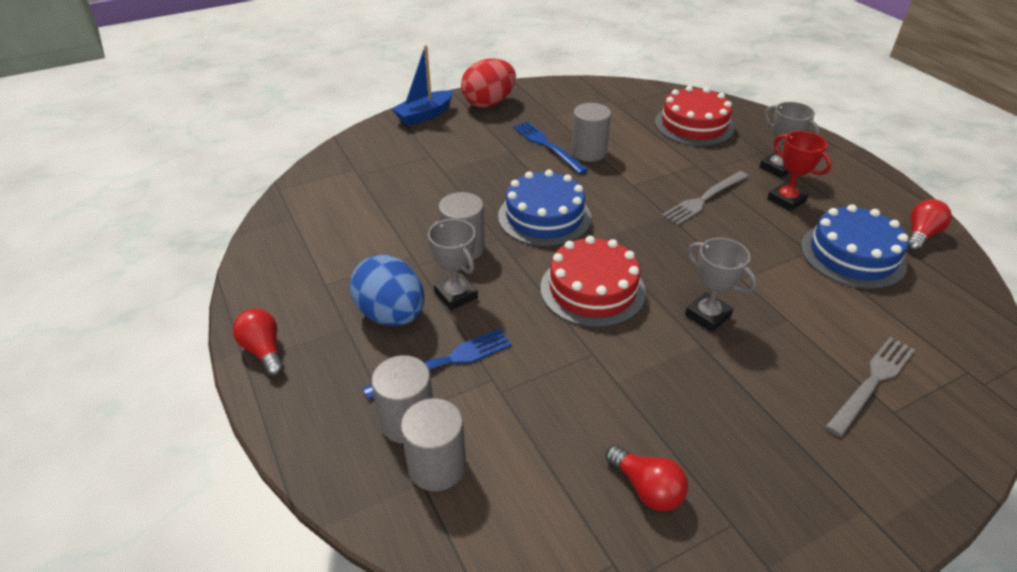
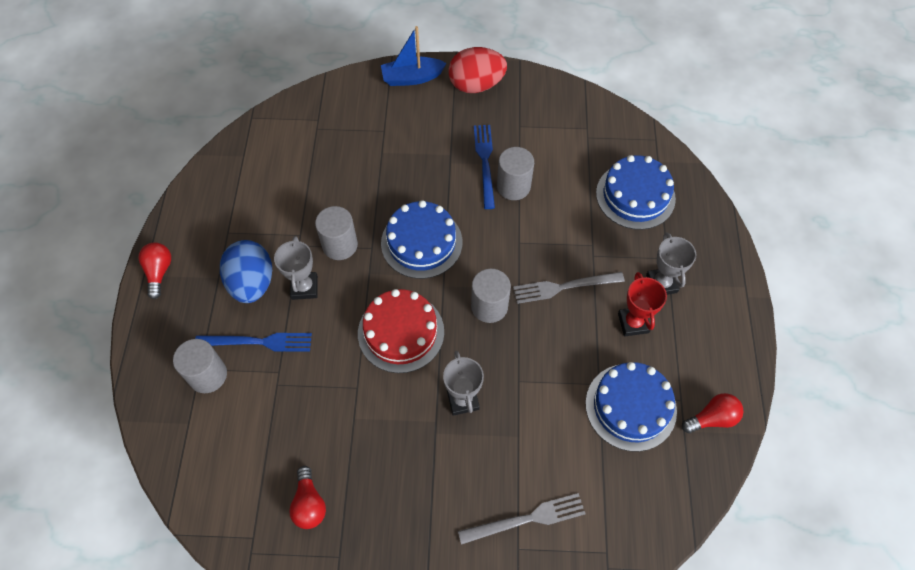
camera: 30 degrees right, 20 degrees up
grey cylinder [401,398,466,491] -> grey cylinder moved to [471,269,511,323]
red cake [655,86,735,146] -> blue cake [596,155,676,230]

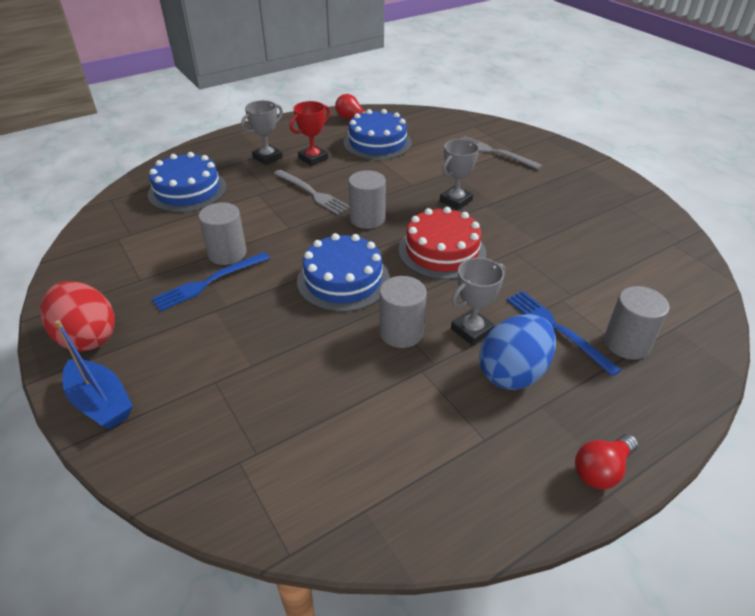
camera: 125 degrees left, 20 degrees down
red light bulb [289,466,326,529] -> none

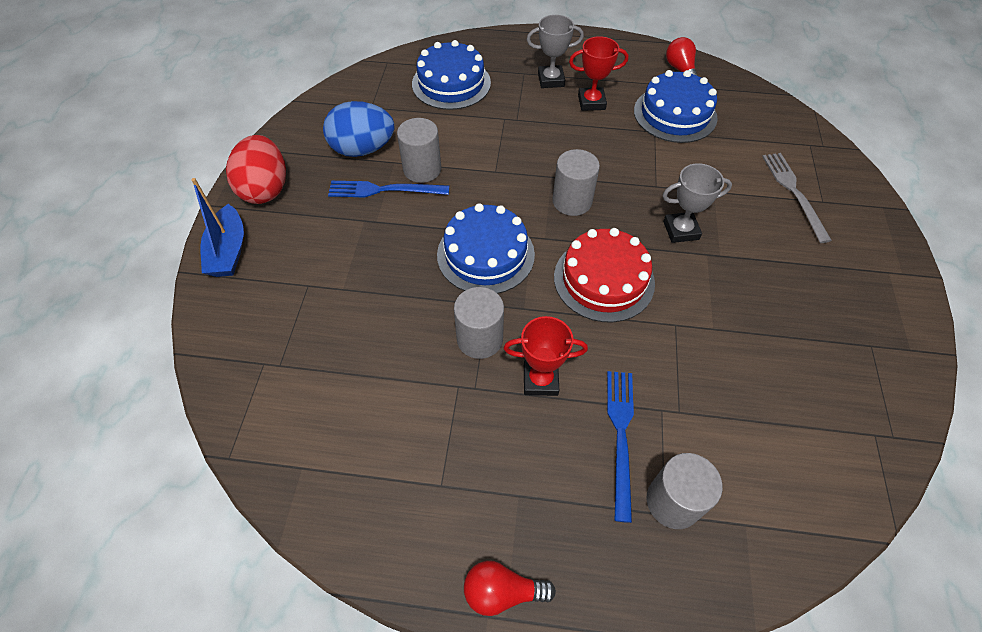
camera: 40 degrees right, 15 degrees up
grey fork [274,169,349,215] -> none
grey trophy [451,258,505,346] -> red trophy [504,316,588,396]
blue egg [479,314,556,390] -> blue egg moved to [323,101,394,157]

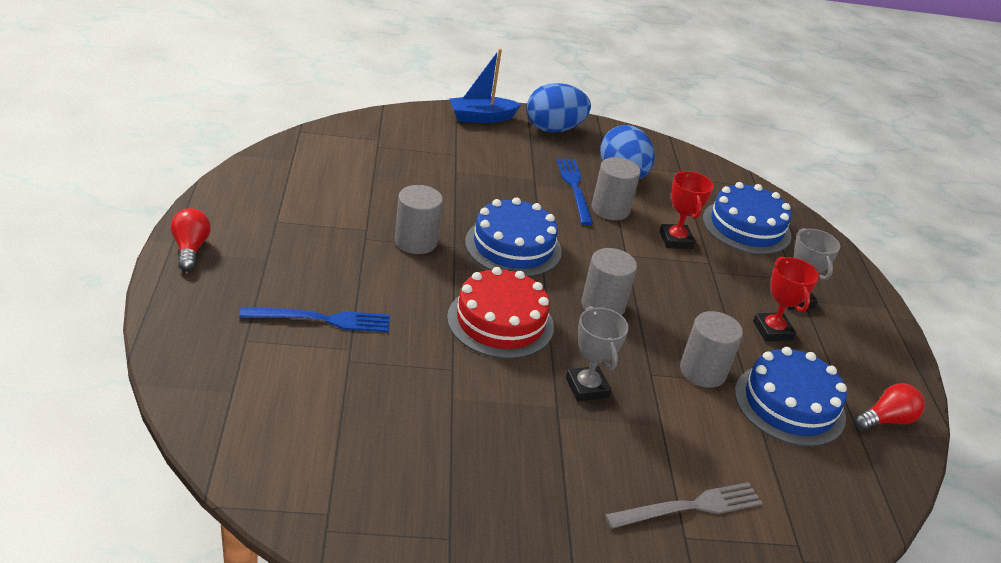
camera: 75 degrees right, 20 degrees down
red egg [226,135,286,204] -> blue egg [527,83,591,133]
red trophy [504,316,588,396] -> red trophy moved to [659,171,714,249]
grey cylinder [647,453,723,529] -> grey cylinder moved to [680,311,743,388]

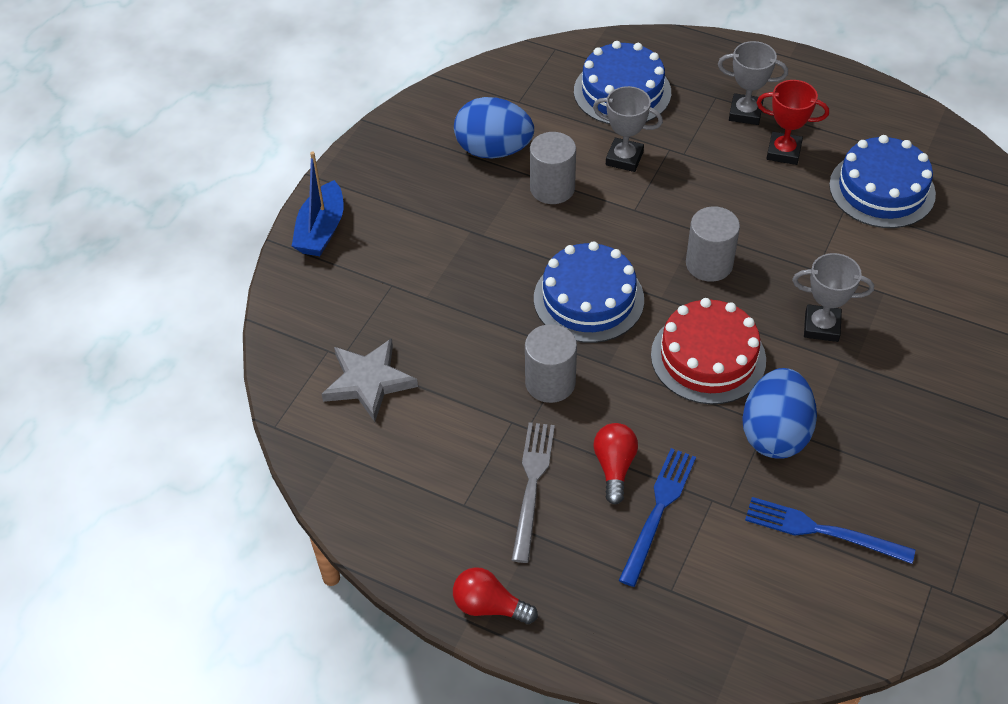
camera: 55 degrees left, 15 degrees up
blue egg [527,83,591,133] -> blue egg moved to [742,368,817,459]
blue fork [557,158,593,225] -> blue fork moved to [745,497,915,564]
grey fork [605,482,762,529] -> grey fork moved to [512,422,555,563]
red trophy [659,171,714,249] -> grey trophy [593,86,663,172]
grey cylinder [680,311,743,388] -> none
red light bulb [855,383,925,430] -> red light bulb moved to [593,423,638,505]
none -> grey star [322,338,418,422]

